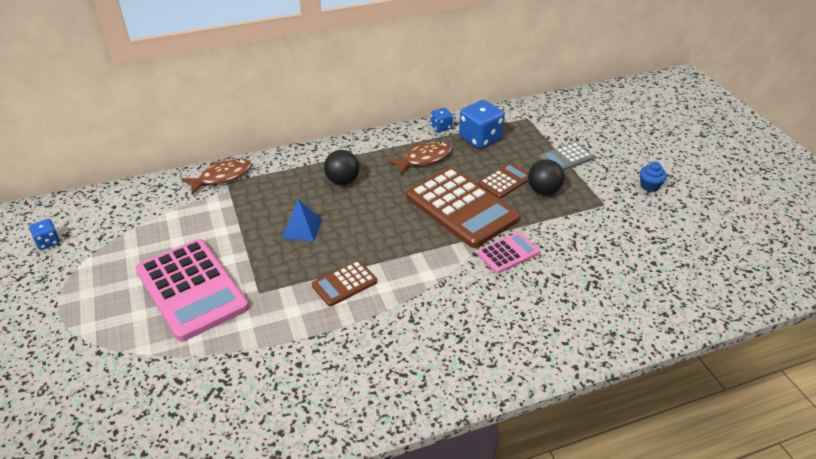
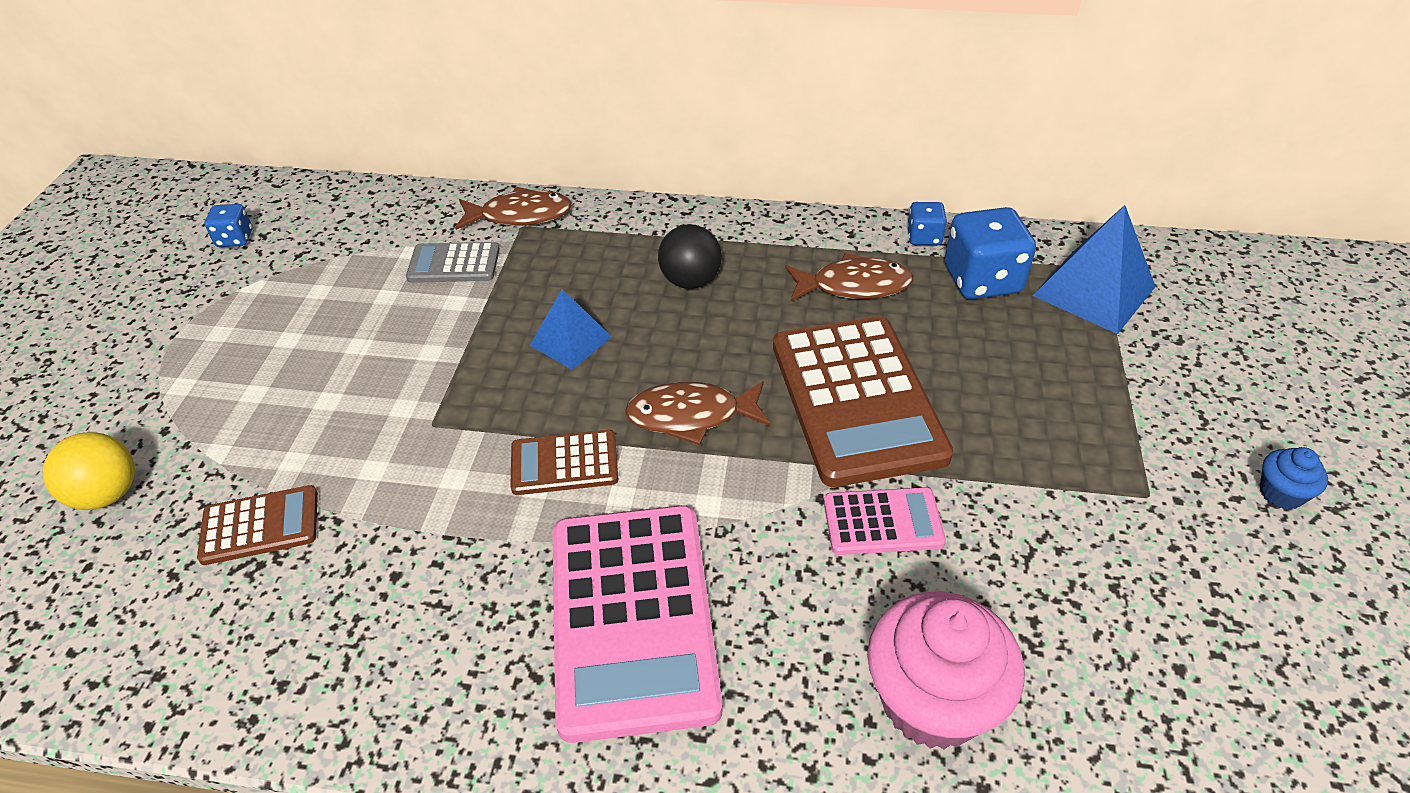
camera: 30 degrees right, 5 degrees up
pink calculator [136,239,249,341] -> pink calculator moved to [552,505,723,743]
brown calculator [478,163,528,199] -> brown calculator moved to [197,485,318,565]
black ball [528,159,565,195] -> none
grey calculator [539,142,594,171] -> grey calculator moved to [406,242,500,283]
none -> yellow ball [43,432,135,510]
none -> brown fish [625,381,771,445]
none -> pink cupcake [867,592,1025,749]
none -> blue pyramid [1033,205,1156,334]

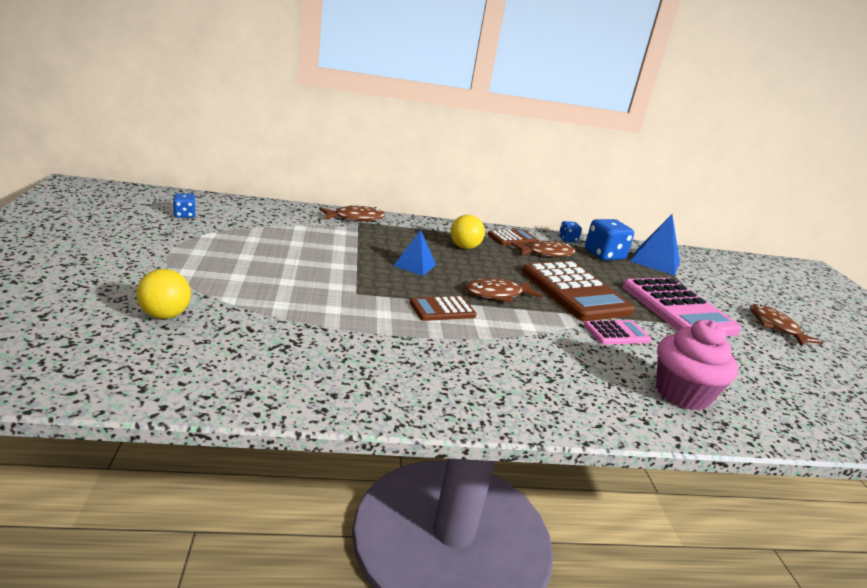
camera: 20 degrees left, 20 degrees down
brown calculator [197,485,318,565] -> brown calculator moved to [488,229,538,246]
grey calculator [406,242,500,283] -> none
pink calculator [552,505,723,743] -> pink calculator moved to [623,278,741,336]
black ball [658,224,722,289] -> yellow ball [450,215,485,249]
blue cupcake [1260,447,1328,510] -> brown fish [750,304,823,346]

